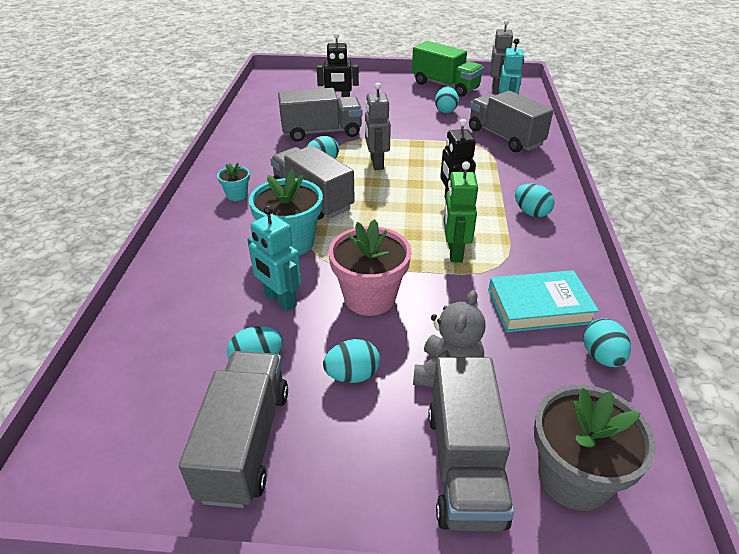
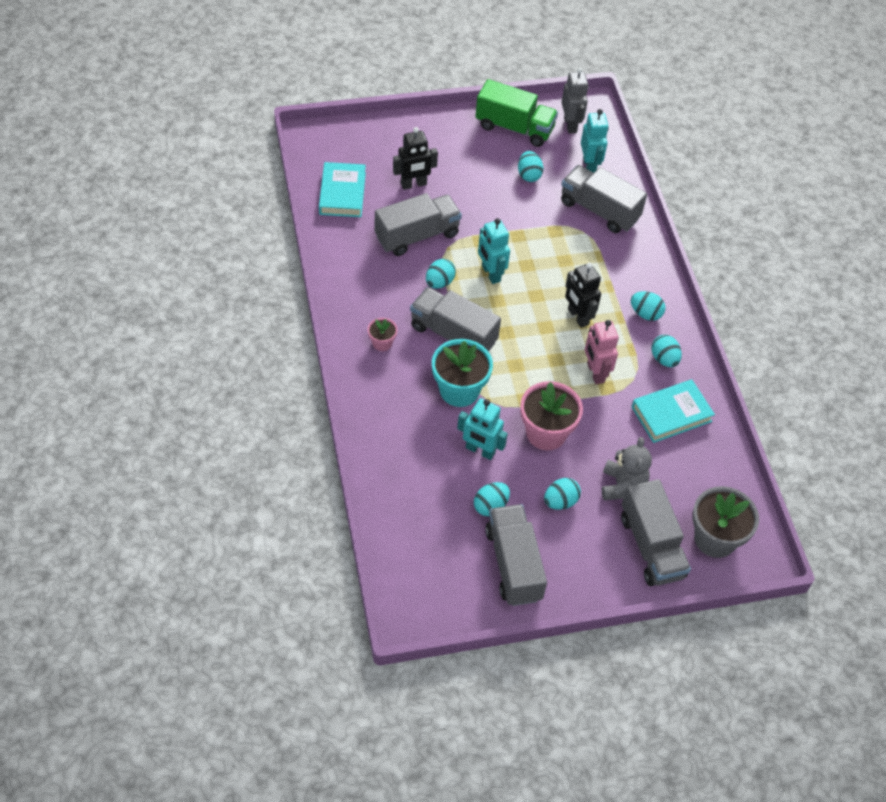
camera: 20 degrees left, 15 degrees up
turquoise flower pot [217,163,250,201] -> pink flower pot [368,318,398,351]
grey robot [365,83,391,170] -> turquoise robot [478,218,510,284]
green robot [444,162,478,262] -> pink robot [585,320,619,384]
turquoise egg [583,318,631,367] -> turquoise egg moved to [651,335,682,367]
none -> turquoise book [319,162,366,217]

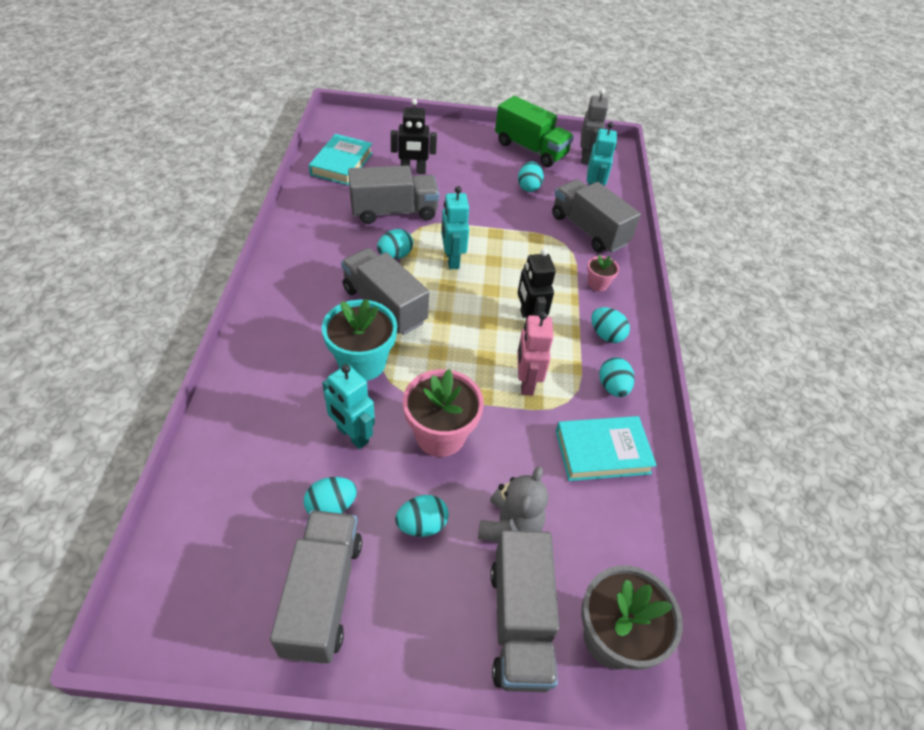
camera: 15 degrees right, 5 degrees down
pink flower pot [368,318,398,351] -> pink flower pot moved to [587,255,619,291]

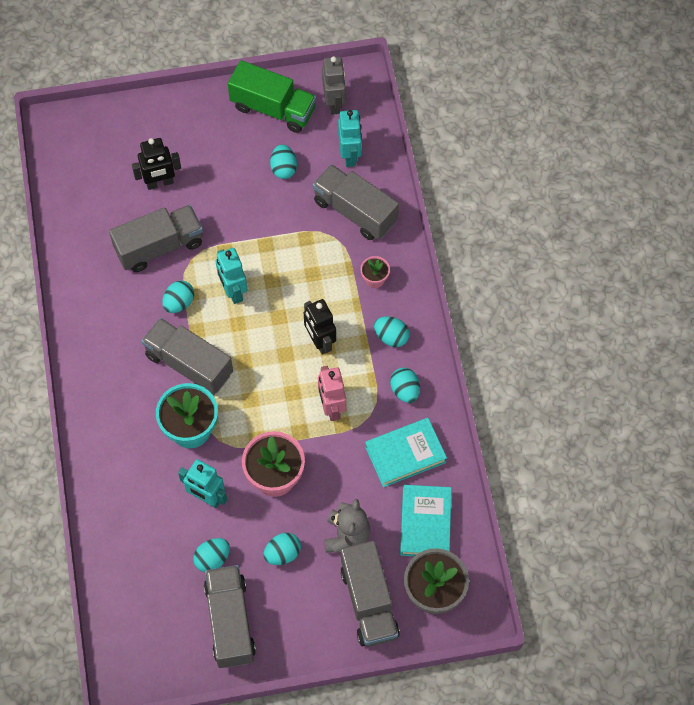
camera: 10 degrees left, 15 degrees up
turquoise book [309,134,373,185] -> turquoise book moved to [400,485,452,556]

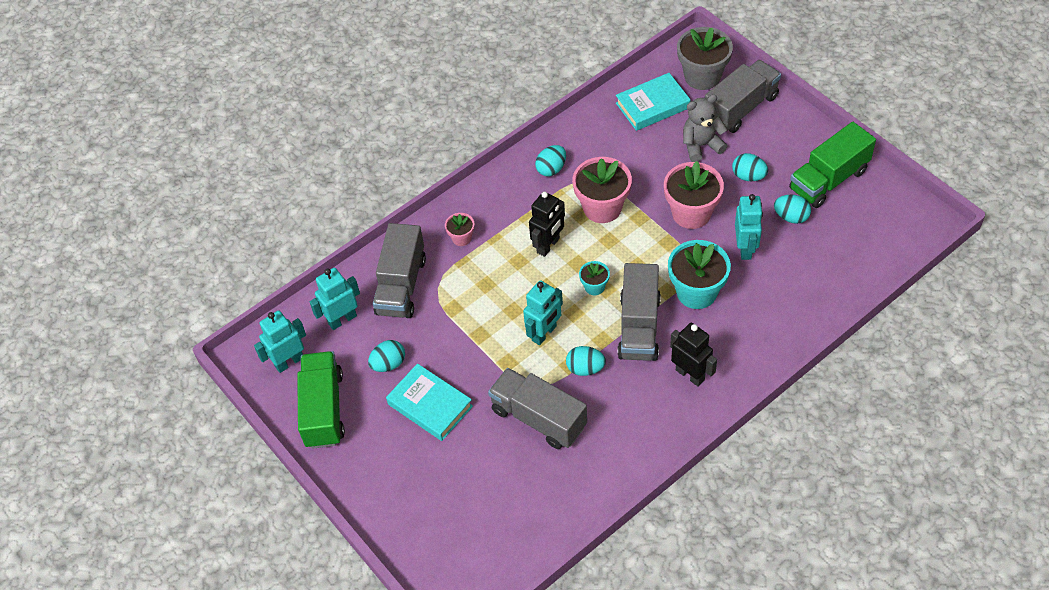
camera: 115 degrees left, 10 degrees down
black robot [132,138,181,190] -> black robot moved to [670,323,717,387]
grey truck [204,565,256,668] -> green truck [789,122,876,208]
pink robot [318,366,346,421] -> pink flower pot [572,157,632,223]
grey robot [322,56,346,115] -> turquoise robot [254,311,306,373]
turquoise book [365,418,447,487] -> turquoise book moved to [386,363,473,441]
turquoise egg [374,316,409,347] -> none
none -> turquoise flower pot [579,261,610,295]

